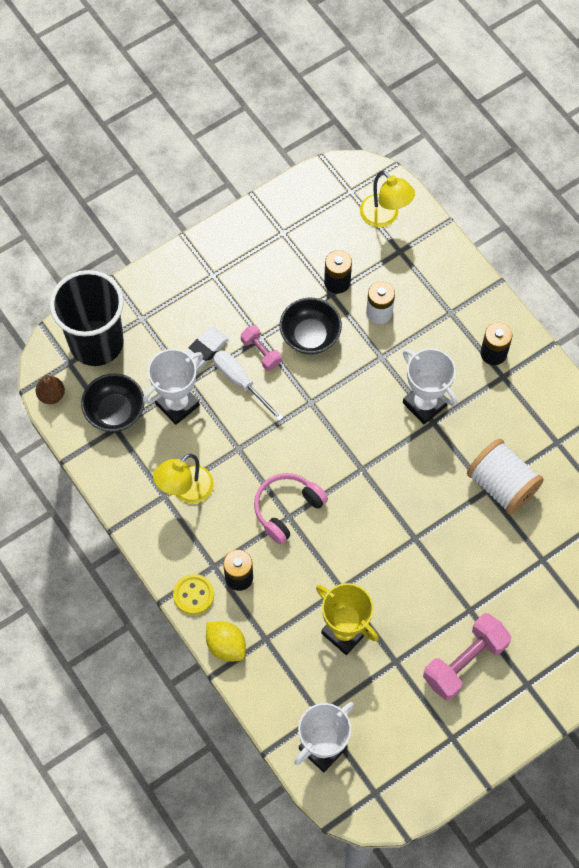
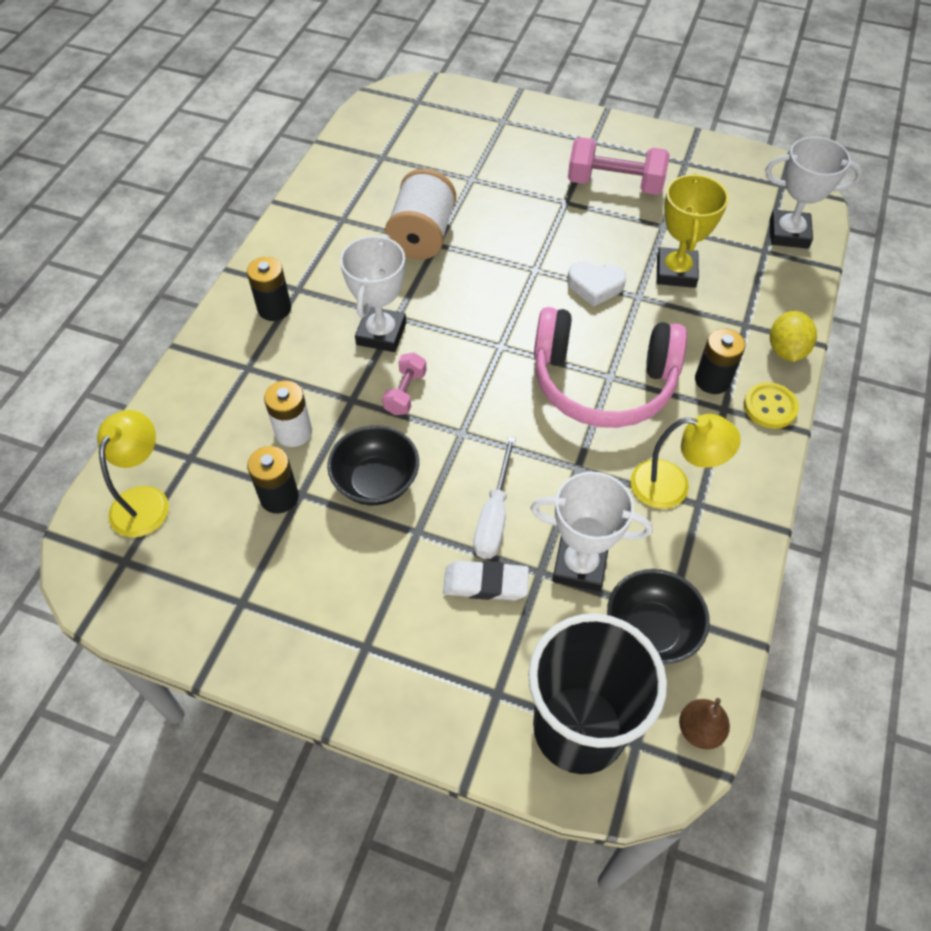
camera: 125 degrees left, 10 degrees down
pink dumbbell [241,325,282,371] -> pink dumbbell moved to [382,353,427,415]
pink headphones [254,473,328,544] -> pink headphones [534,307,687,428], size x1.66
none -> white heart [567,262,626,307]

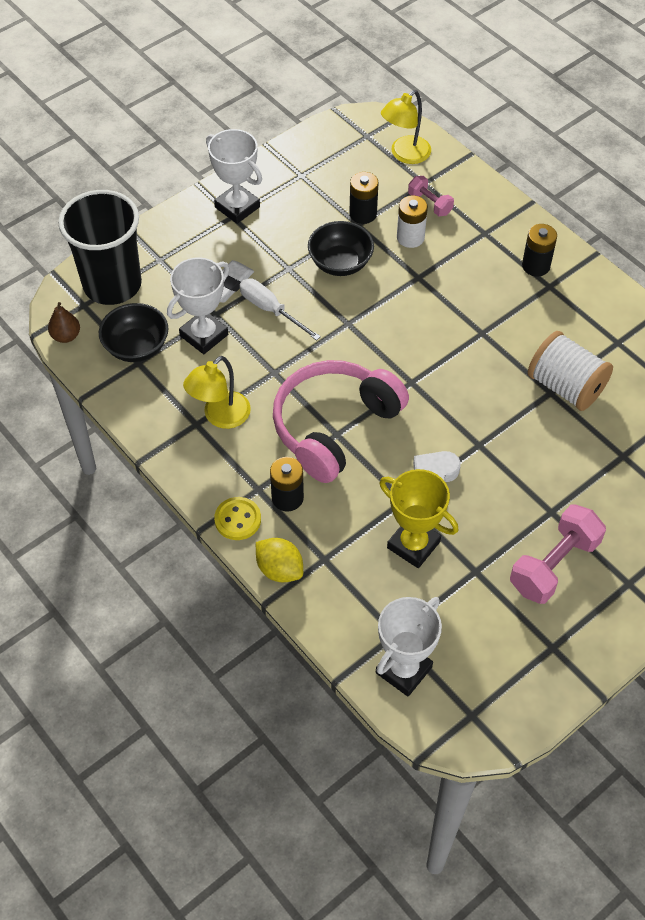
camera: 120 degrees right, 0 degrees up
yellow lamp [97,410,169,537] -> yellow lamp turned 90 degrees clockwise [381,90,431,164]
white trophy [340,234,406,352] -> white trophy moved to [206,129,262,224]
pink dumbbell [382,353,427,415] -> pink dumbbell moved to [408,176,454,216]

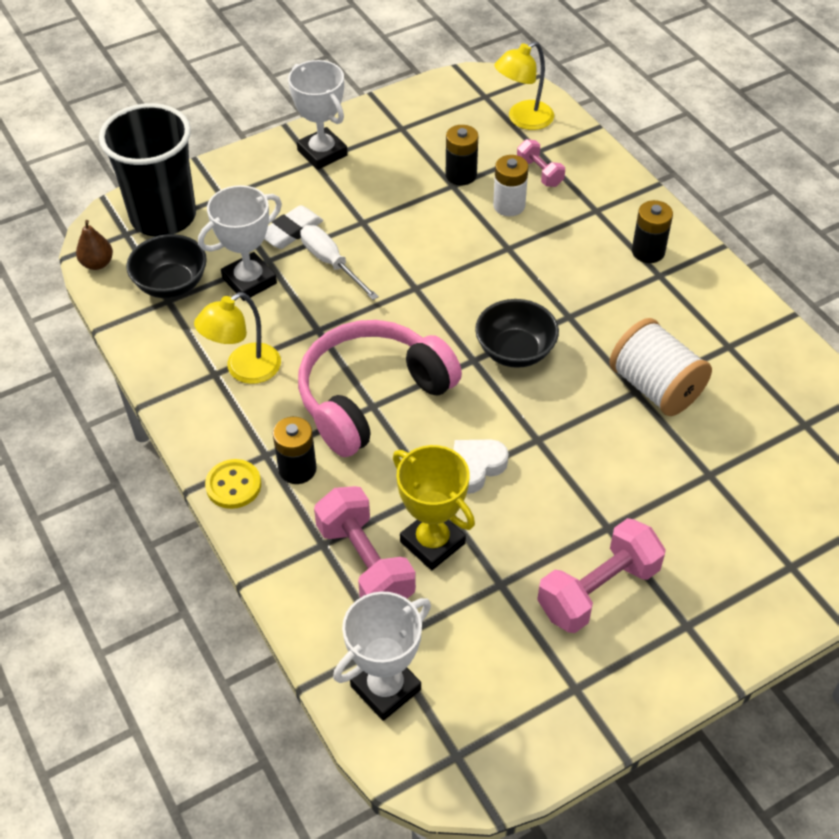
camera: 10 degrees right, 5 degrees down
yellow lemon [256,538,303,582] -> none
black bowl [308,221,374,276] -> black bowl moved to [475,299,559,368]
none -> pink dumbbell [314,486,416,599]

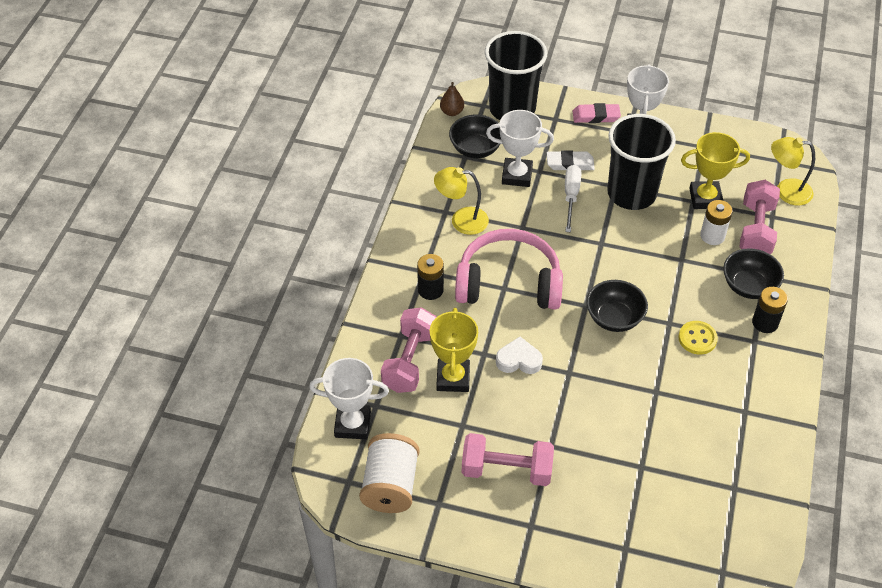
camera: 45 degrees right, 0 degrees up
yellow button [205,459,261,509] -> yellow button moved to [678,321,718,355]
black battery [446,125,478,185] -> yellow trophy [681,132,750,209]
pink dumbbell [517,139,565,187] -> pink dumbbell [739,180,780,254], size x1.80
white spool [609,318,712,416] -> white spool moved to [359,433,419,513]
none -> pink eraser [573,103,621,123]
none -> black cup [607,114,676,210]
none -> black bowl [723,248,784,299]

